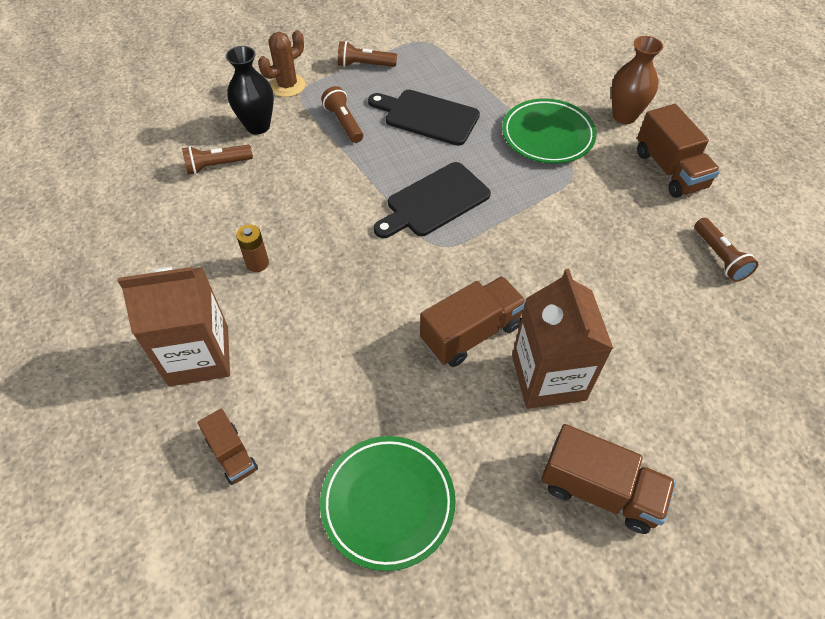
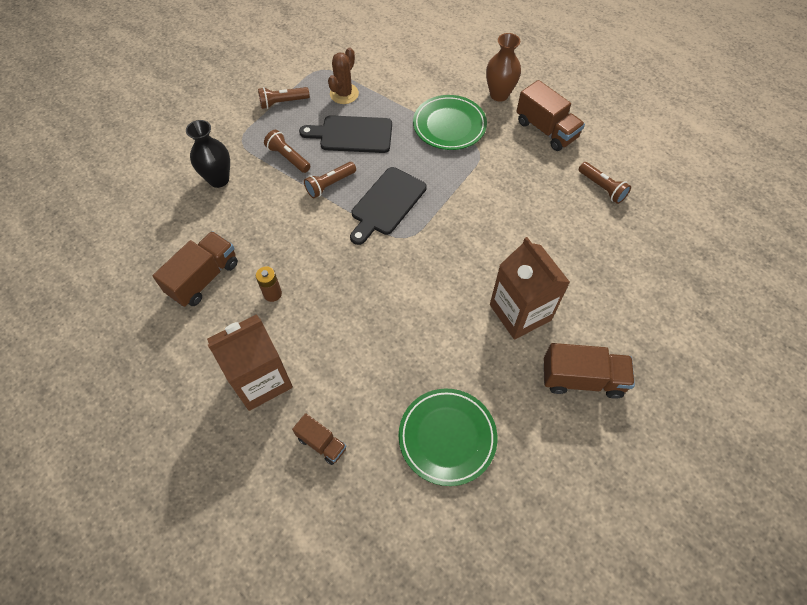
camera: 20 degrees left, 5 degrees up
brown flashlight [182,145,253,175] -> brown flashlight moved to [304,162,356,198]
brown cactus [258,30,305,97] -> brown cactus moved to [328,48,359,104]
brown truck [420,276,526,367] -> brown truck moved to [152,231,238,307]

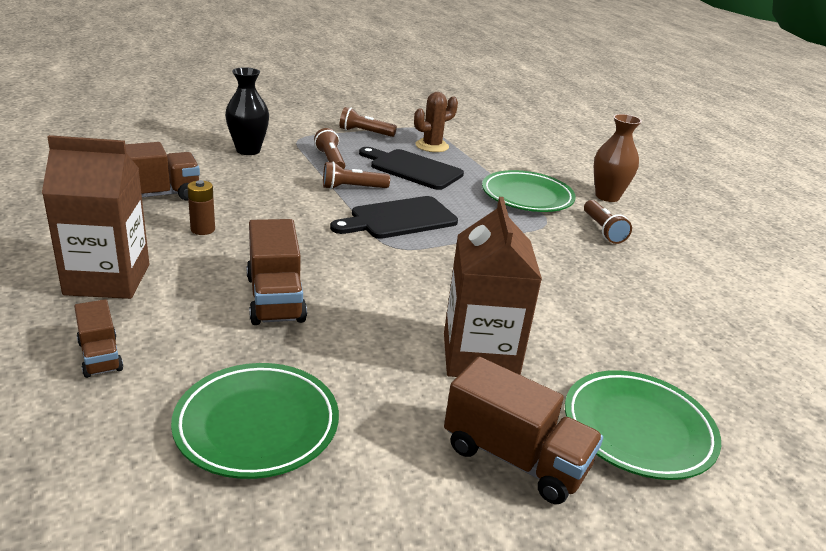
camera: 25 degrees right, 30 degrees down
brown truck [516,80,585,151] -> brown truck moved to [247,219,307,325]
brown flashlight [579,162,631,204] -> brown flashlight moved to [584,200,632,244]
none -> green plate [565,370,721,480]

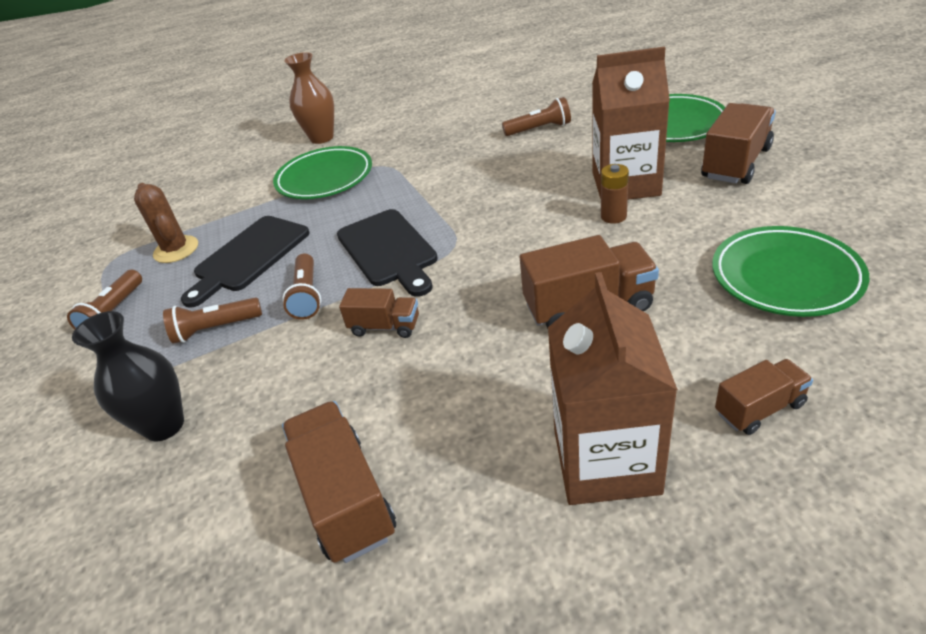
camera: 80 degrees left, 10 degrees up
brown battery [187,180,215,235] -> brown battery moved to [601,164,629,224]
brown flashlight [584,200,632,244] -> brown flashlight moved to [502,97,571,136]
none -> brown truck [339,288,419,338]

